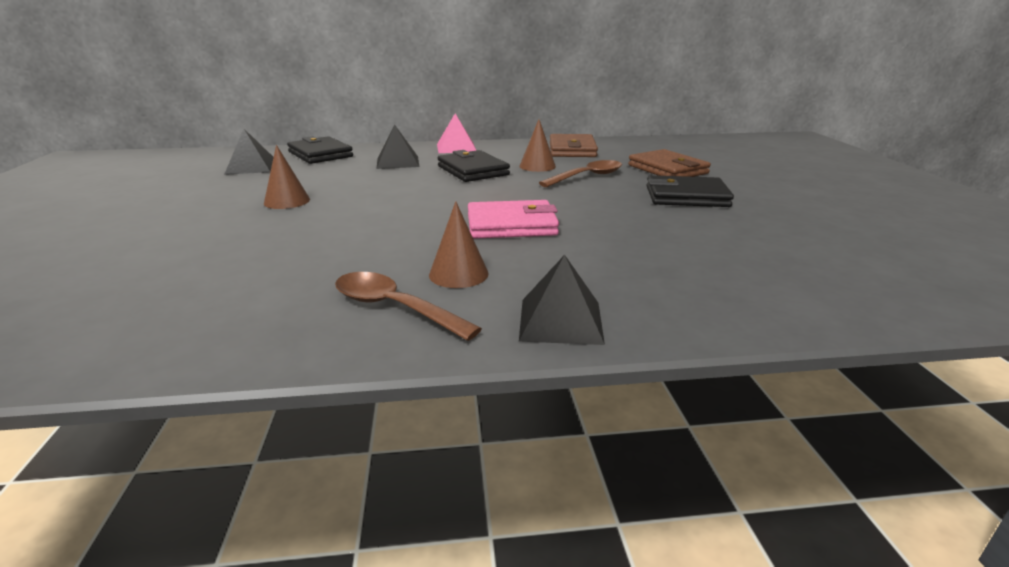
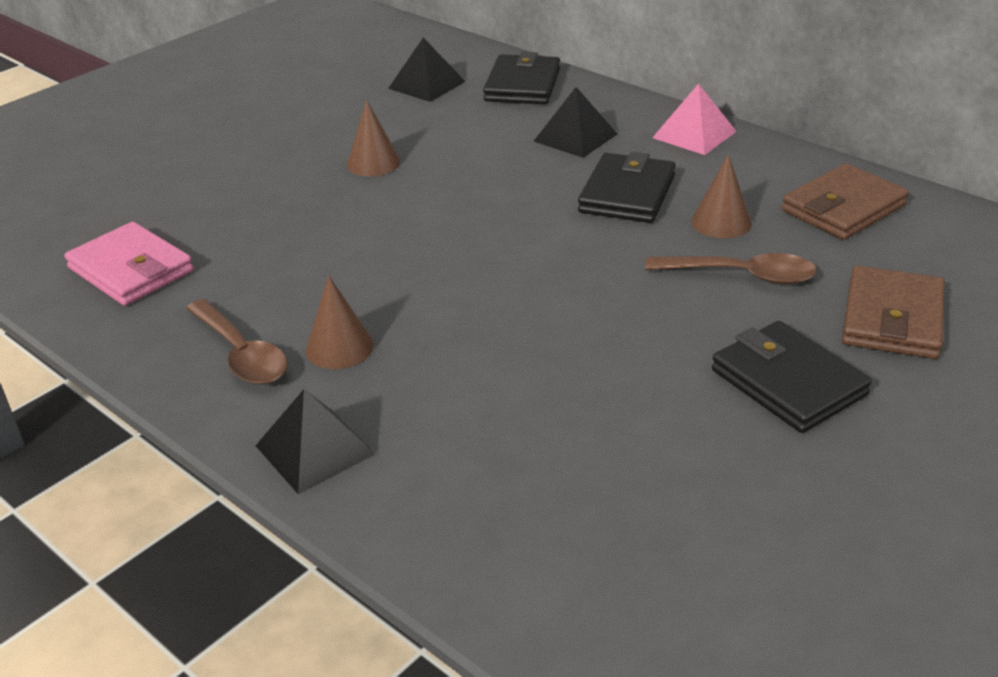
camera: 50 degrees right, 10 degrees up
brown spoon [335,272,482,341] -> brown spoon turned 150 degrees clockwise [186,299,288,384]
pink wallet [468,200,559,239] -> pink wallet moved to [64,222,194,306]

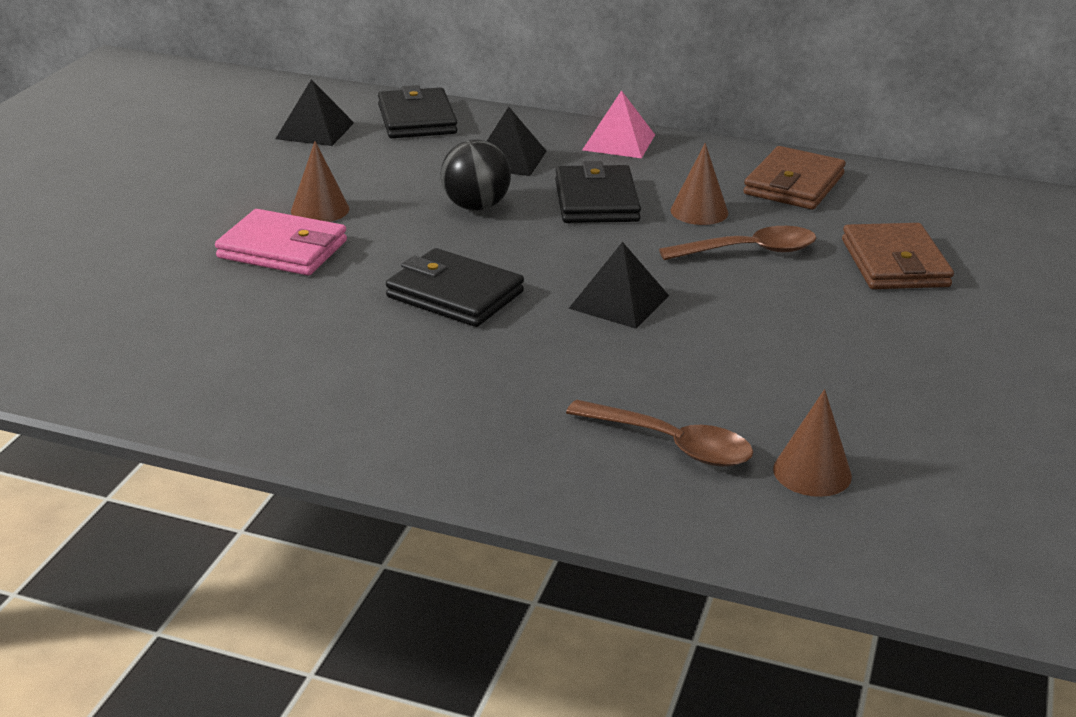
camera: 25 degrees left, 5 degrees down
pink wallet [64,222,194,306] -> pink wallet moved to [215,209,347,275]
brown spoon [186,299,288,384] -> brown spoon moved to [566,400,753,467]
black pyramid [256,389,375,494] -> black pyramid moved to [568,242,669,329]
brown cone [306,275,374,369] -> brown cone moved to [773,389,852,497]
black wallet [712,321,872,433] -> black wallet moved to [386,248,524,327]
none -> black ball [440,139,511,211]

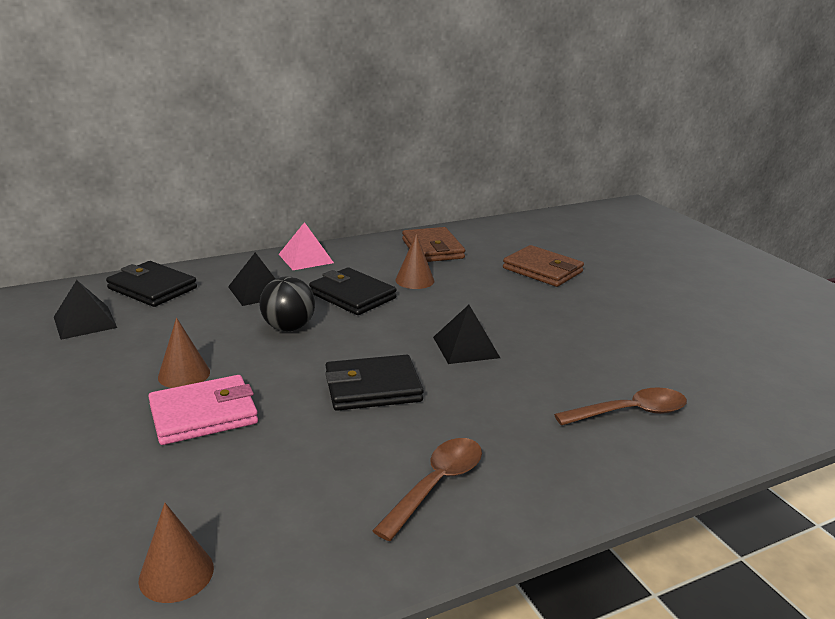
camera: 45 degrees left, 5 degrees down
brown spoon [659,226,816,260] -> brown spoon moved to [372,438,482,541]
brown cone [773,389,852,497] -> brown cone moved to [139,503,214,603]

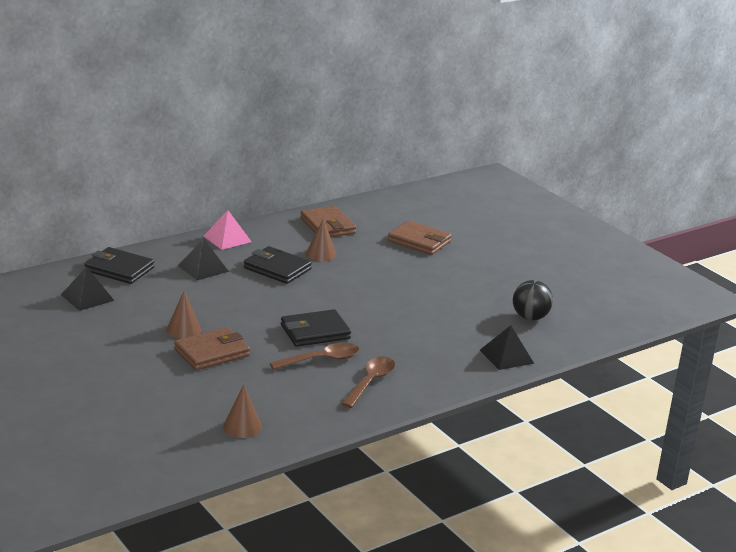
camera: 10 degrees left, 0 degrees up
pink wallet [148,375,258,445] -> brown wallet [174,327,250,370]
black ball [259,277,315,331] -> black ball moved to [513,280,553,320]
black pyramid [433,305,500,364] -> black pyramid moved to [480,325,534,370]
brown spoon [554,387,687,426] -> brown spoon moved to [270,343,360,370]

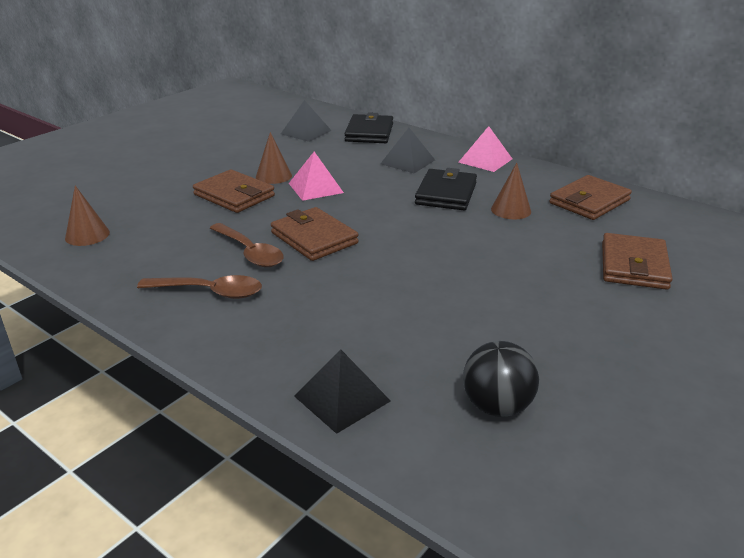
camera: 75 degrees right, 5 degrees up
black wallet [281,309,351,347] -> brown wallet [271,207,359,261]
none -> pink pyramid [289,152,344,201]

